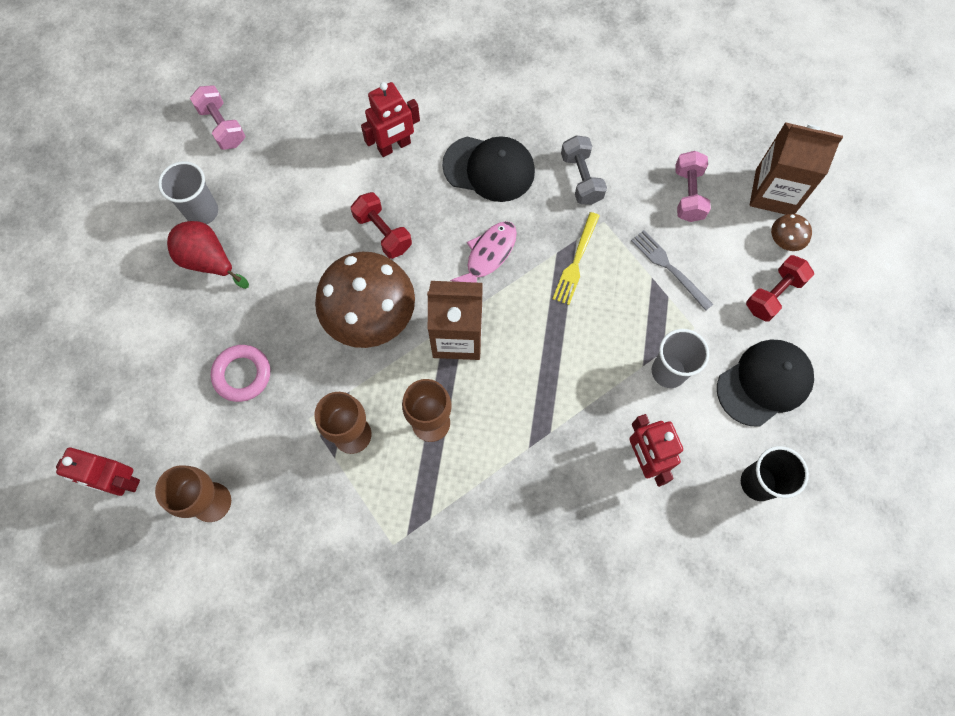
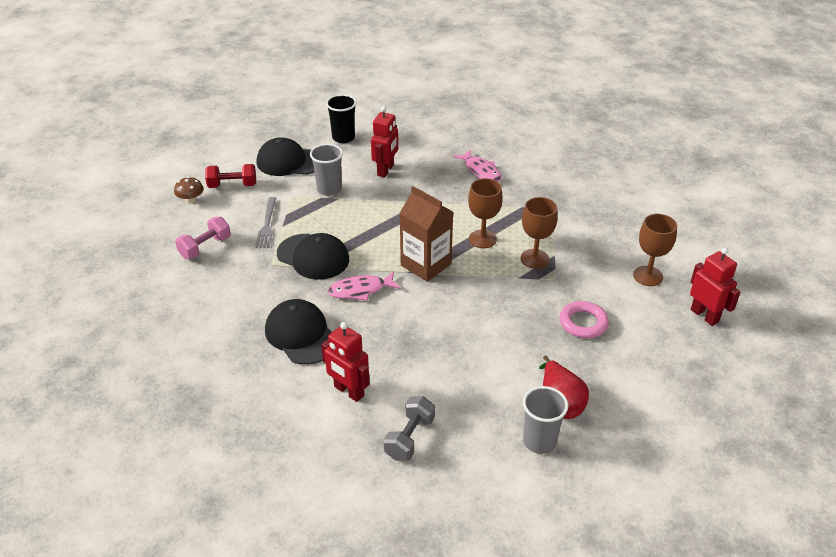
camera: 140 degrees left, 30 degrees down
pink dumbbell [190,85,246,150] -> none
brown mushroom [315,252,415,348] -> none
red dumbbell [351,192,412,259] -> none
red robot [361,82,420,157] -> red robot turned 150 degrees counterclockwise [321,322,370,402]
yellow fork [553,212,599,305] -> black cap [277,233,349,280]
grey dumbbell [561,135,607,205] -> grey dumbbell moved to [384,396,435,461]
brown carton [750,122,843,215] -> none
none -> pink fish [453,149,502,182]

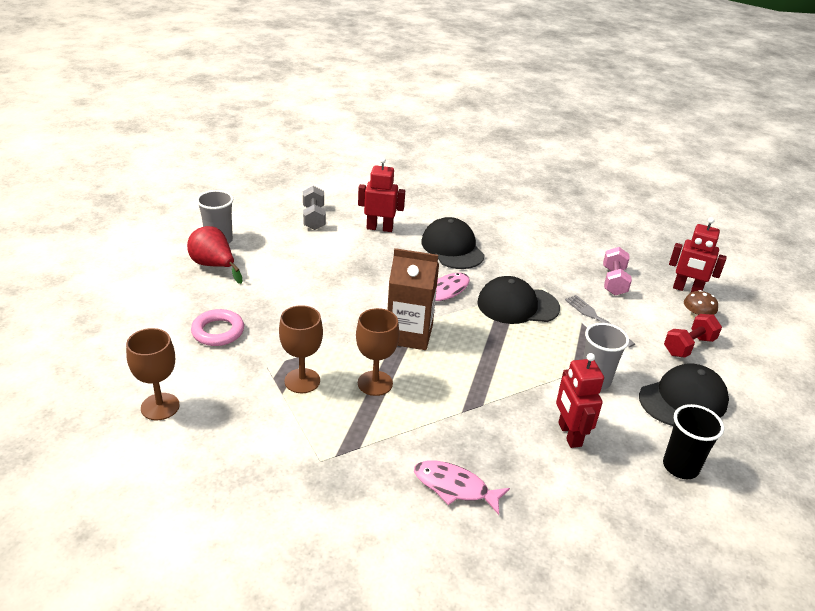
camera: 145 degrees right, 5 degrees down
black cap [265,299,332,365] -> black cap turned 135 degrees counterclockwise [421,217,485,269]
red robot [690,248,741,326] -> red robot moved to [669,217,727,292]

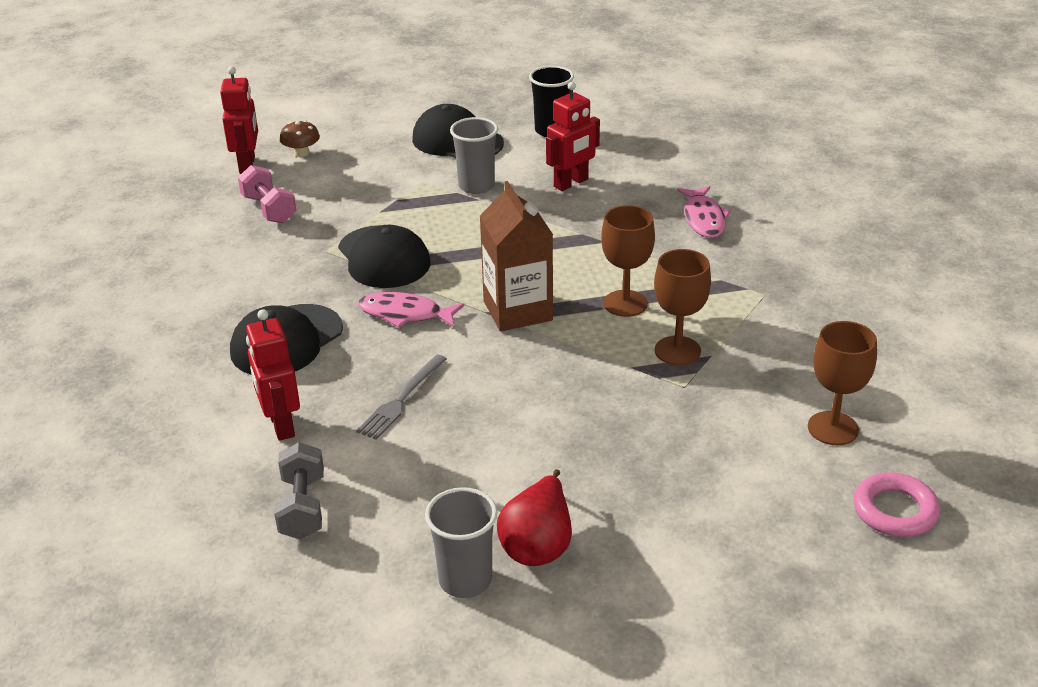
camera: 115 degrees left, 0 degrees up
pink ring [191,309,244,346] -> pink ring moved to [854,472,940,537]
grey dumbbell [303,186,326,230] -> grey dumbbell turned 60 degrees counterclockwise [274,442,324,540]
grey fork [565,295,635,347] -> grey fork moved to [356,354,447,440]
pink dumbbell [603,247,632,295] -> pink dumbbell turned 75 degrees clockwise [238,165,296,223]
red dumbbell [664,314,722,358] -> none

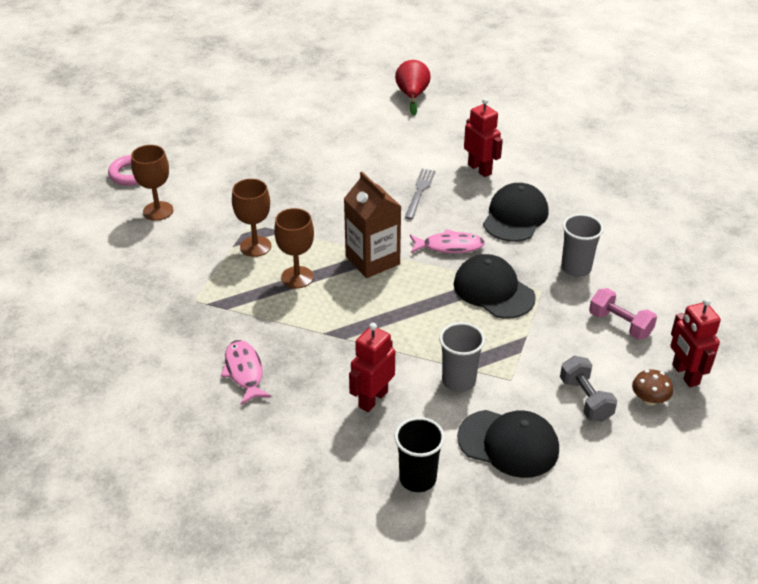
camera: 165 degrees right, 5 degrees up
grey dumbbell [274,442,324,540] -> grey dumbbell moved to [560,356,617,422]
grey cup [425,487,497,598] -> grey cup moved to [561,214,604,277]
red pear [497,469,572,566] -> red pear moved to [395,60,431,116]

